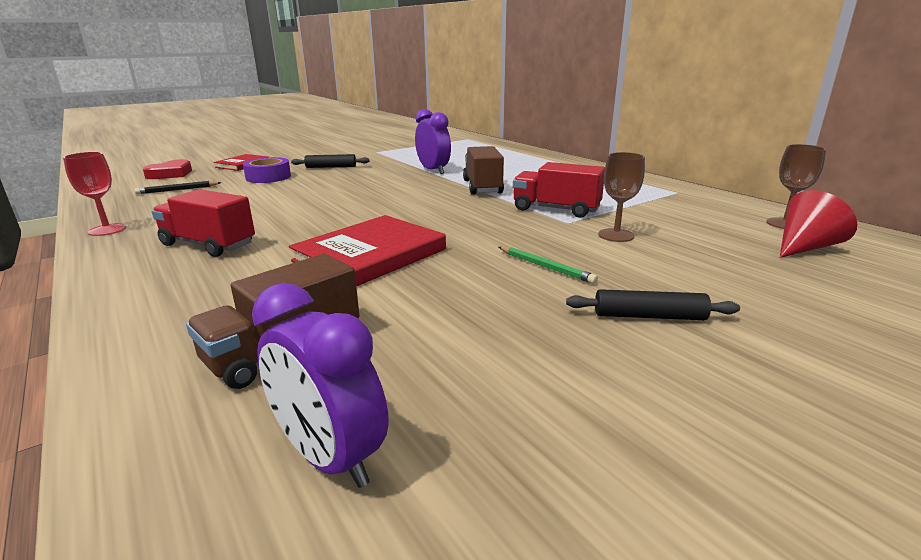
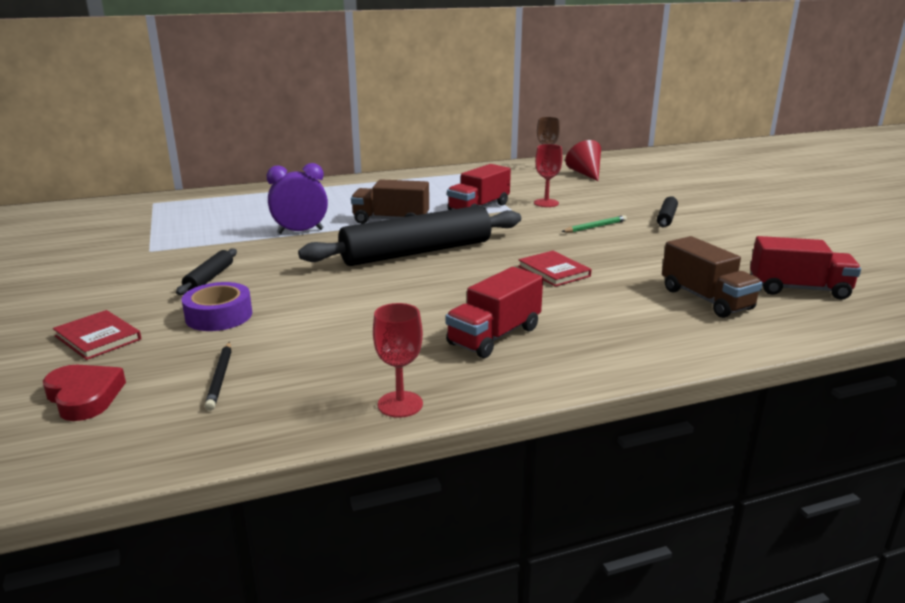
camera: 75 degrees left, 0 degrees up
purple clock [252,283,388,488] -> red truck [750,236,861,300]
red book [289,215,446,286] -> red book [518,251,591,287], size x0.57
brown goblet [598,152,645,242] -> red goblet [534,144,563,207]
none -> black rolling pin [298,205,521,266]

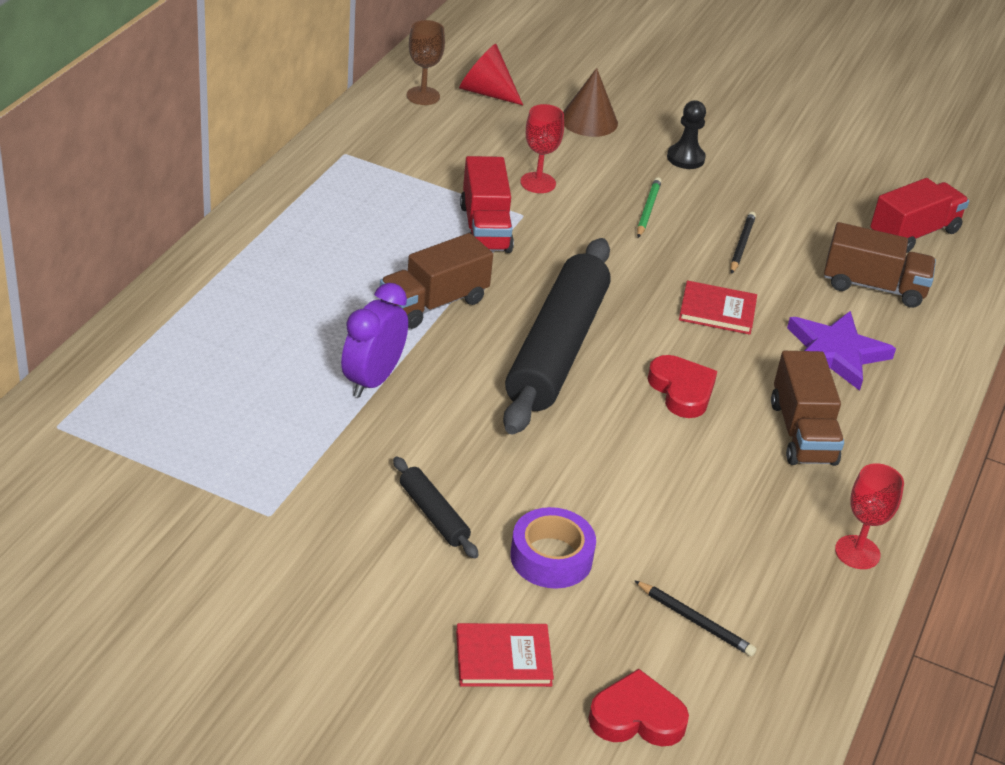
camera: 50 degrees left, 15 degrees up
red truck [446,267,543,358] -> brown truck [771,351,844,466]
black rolling pin [657,196,678,227] -> black pawn [667,100,706,169]
none -> brown cone [563,68,618,137]
none -> red heart [648,355,718,418]
none -> black pencil [731,212,756,274]
none -> purple star [787,311,896,391]

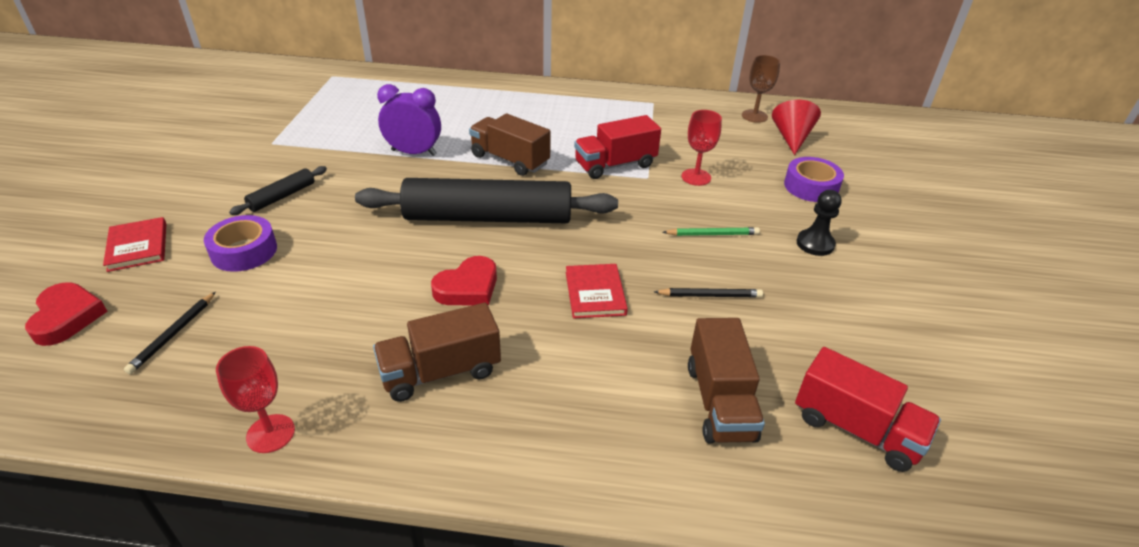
camera: 75 degrees right, 0 degrees up
brown cone [563,68,618,137] -> purple tape [784,157,844,202]
purple star [787,311,896,391] -> none

